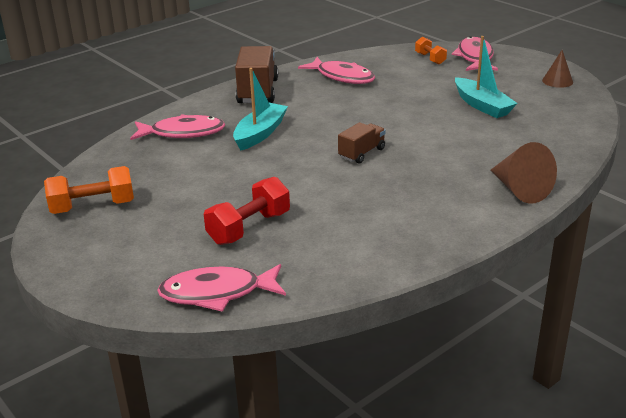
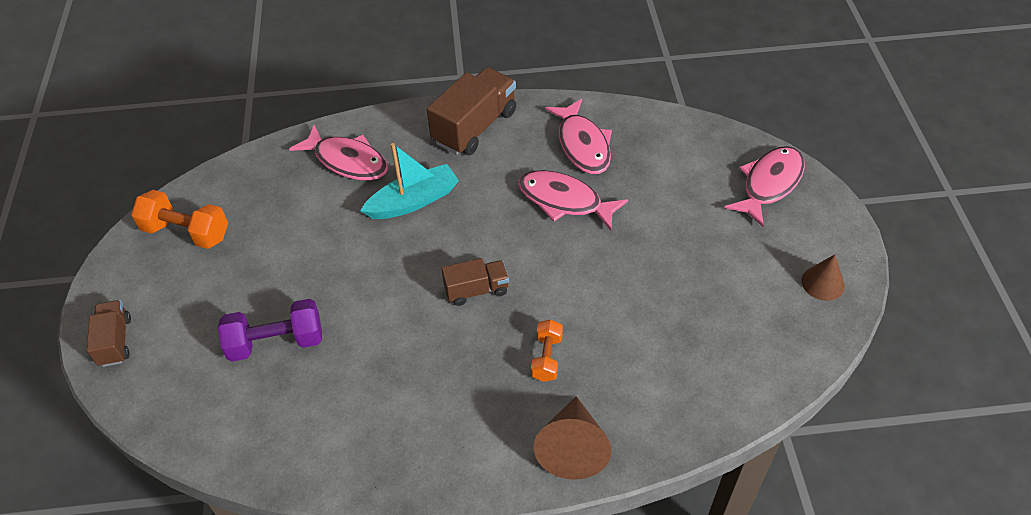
camera: 35 degrees right, 20 degrees up
pink fish [157,264,286,312] -> pink fish moved to [518,170,628,231]
red dumbbell [204,177,290,245] -> purple dumbbell [218,299,322,362]
orange dumbbell [415,37,447,65] -> orange dumbbell moved to [531,320,563,382]
turquoise boat [455,36,518,118] -> none
none -> brown truck [87,300,131,367]

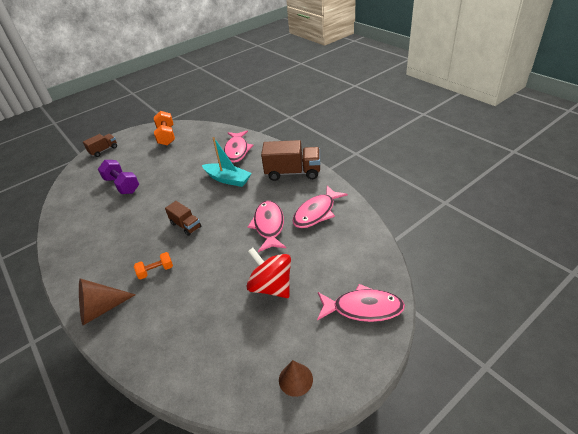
camera: 60 degrees right, 10 degrees down
none -> red spinning top [246,248,291,298]

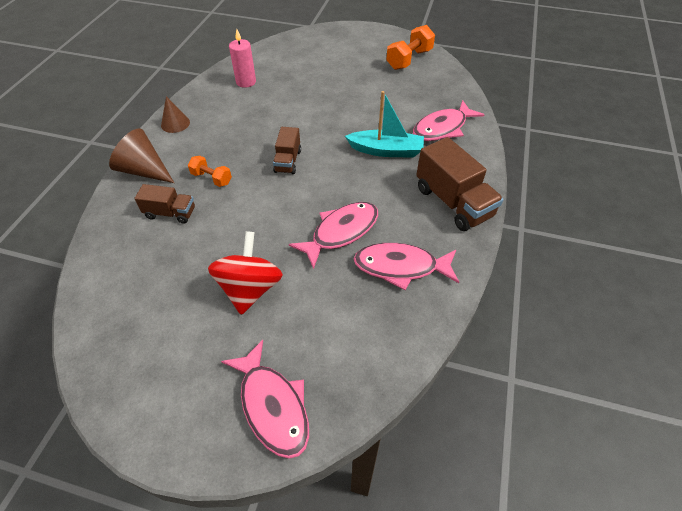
camera: 50 degrees right, 10 degrees up
brown truck [83,134,117,157] -> brown truck moved to [135,184,195,224]
purple dumbbell [98,160,139,194] -> none
turquoise boat [202,137,252,187] -> turquoise boat turned 75 degrees counterclockwise [345,91,424,157]
brown cone [279,360,313,397] -> brown cone moved to [161,96,190,133]
none -> pink candle [229,29,256,88]

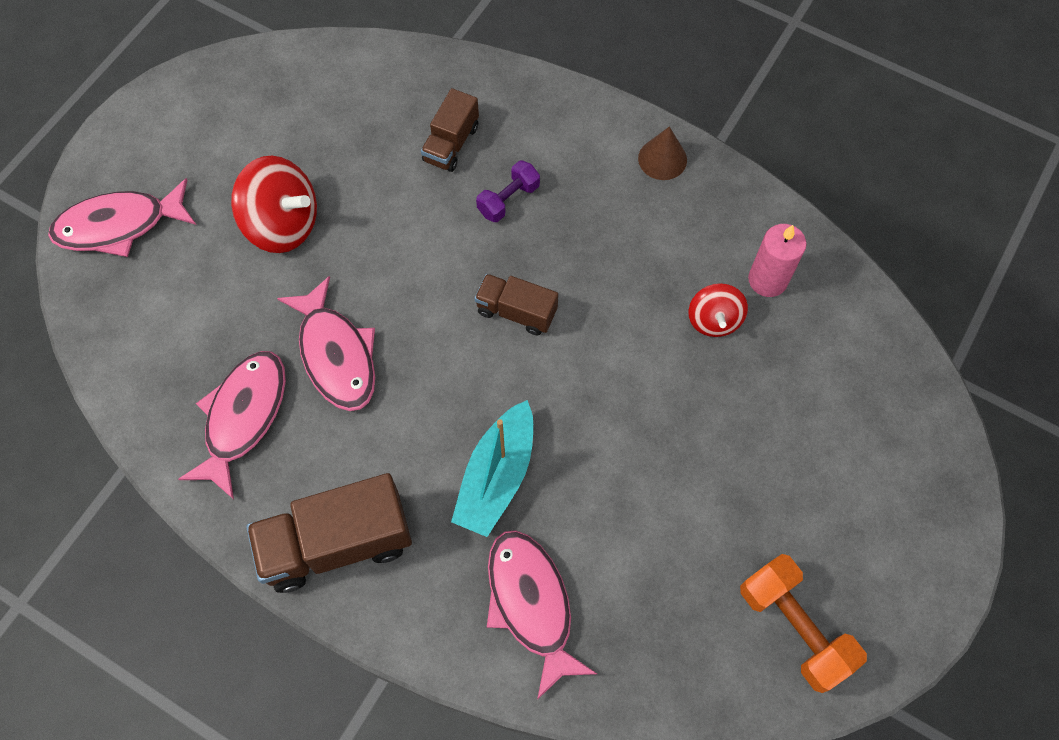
camera: 105 degrees right, 15 degrees up
brown cone [109,128,174,183] -> none
orange dumbbell [188,156,232,187] -> purple dumbbell [476,161,540,222]
none -> red spinning top [688,283,748,337]

